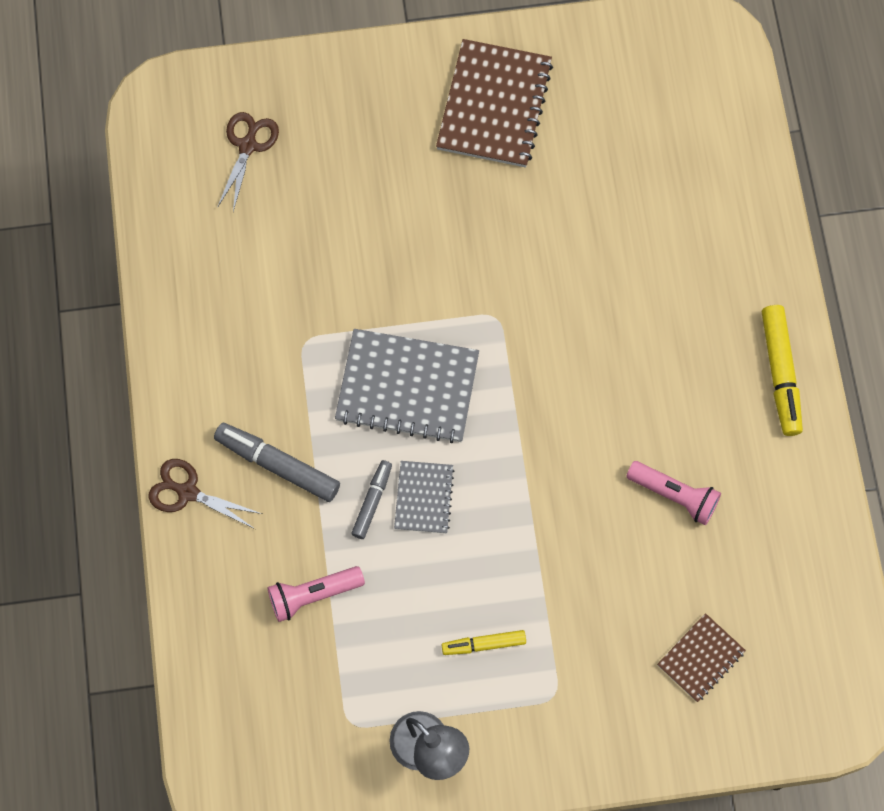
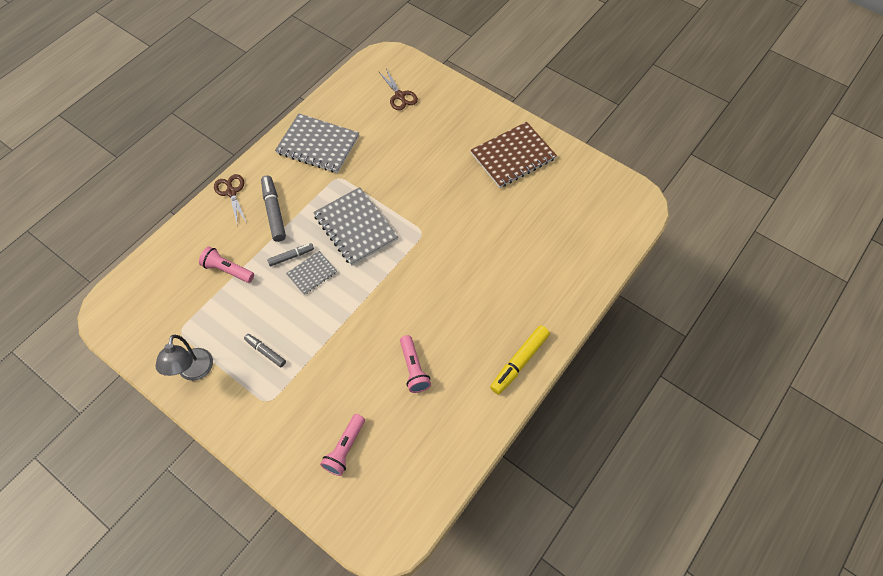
camera: 45 degrees right, 10 degrees down
brown scissors [217,112,279,211] -> brown scissors turned 90 degrees clockwise [378,69,418,110]
yellow marker [442,630,526,655] -> grey marker [244,334,286,367]
brown notebook [657,613,746,702] -> pink flashlight [320,414,365,476]
none -> grey notebook [275,113,359,173]

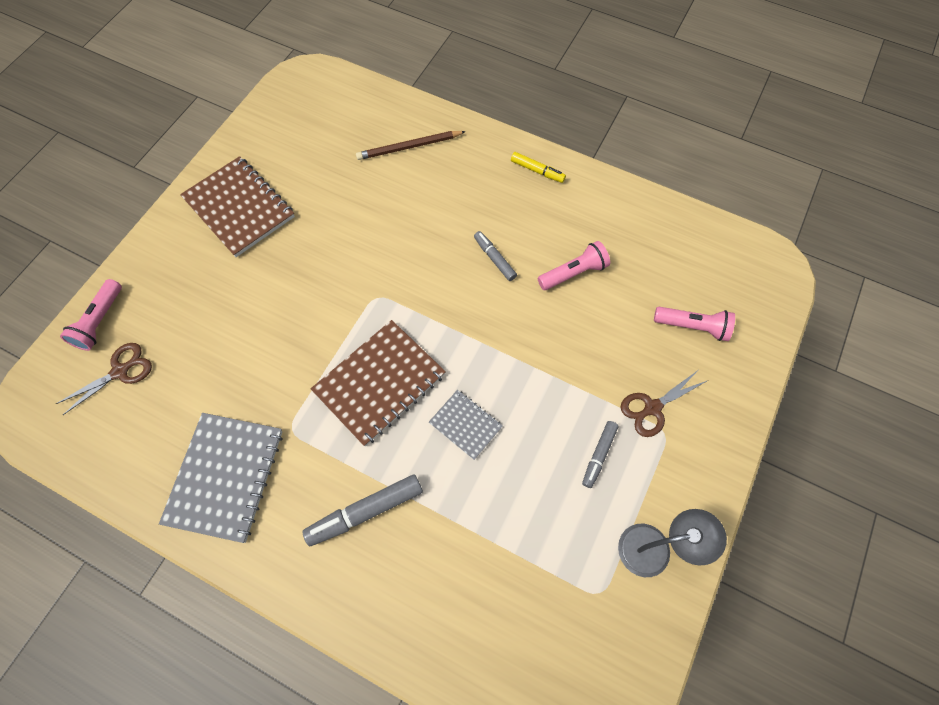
camera: 100 degrees left, 5 degrees up
pink flashlight [199,247,254,283] -> pink flashlight moved to [60,279,122,351]
brown scissors [214,174,247,223] -> brown scissors moved to [620,371,707,437]
grey marker [267,243,314,266] -> grey marker moved to [474,231,517,281]
grey notebook [313,187,398,266] -> brown notebook [311,320,446,446]
yellow marker [490,325,550,394] -> yellow marker [511,152,566,183], size x0.60
none -> brown pencil [356,131,466,160]

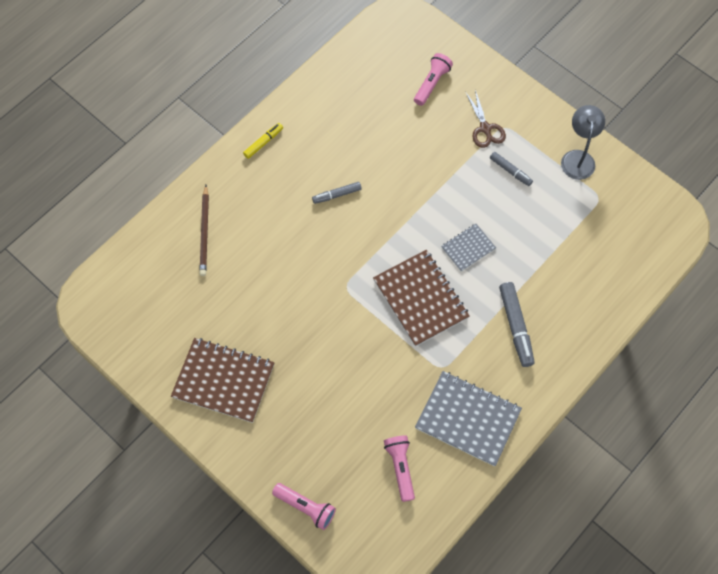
camera: 75 degrees left, 0 degrees up
brown scissors [56,343,152,415] -> none
brown notebook [180,156,295,257] -> brown notebook turned 45 degrees clockwise [171,338,274,423]
pink flashlight [538,241,610,290] -> pink flashlight moved to [384,435,415,502]

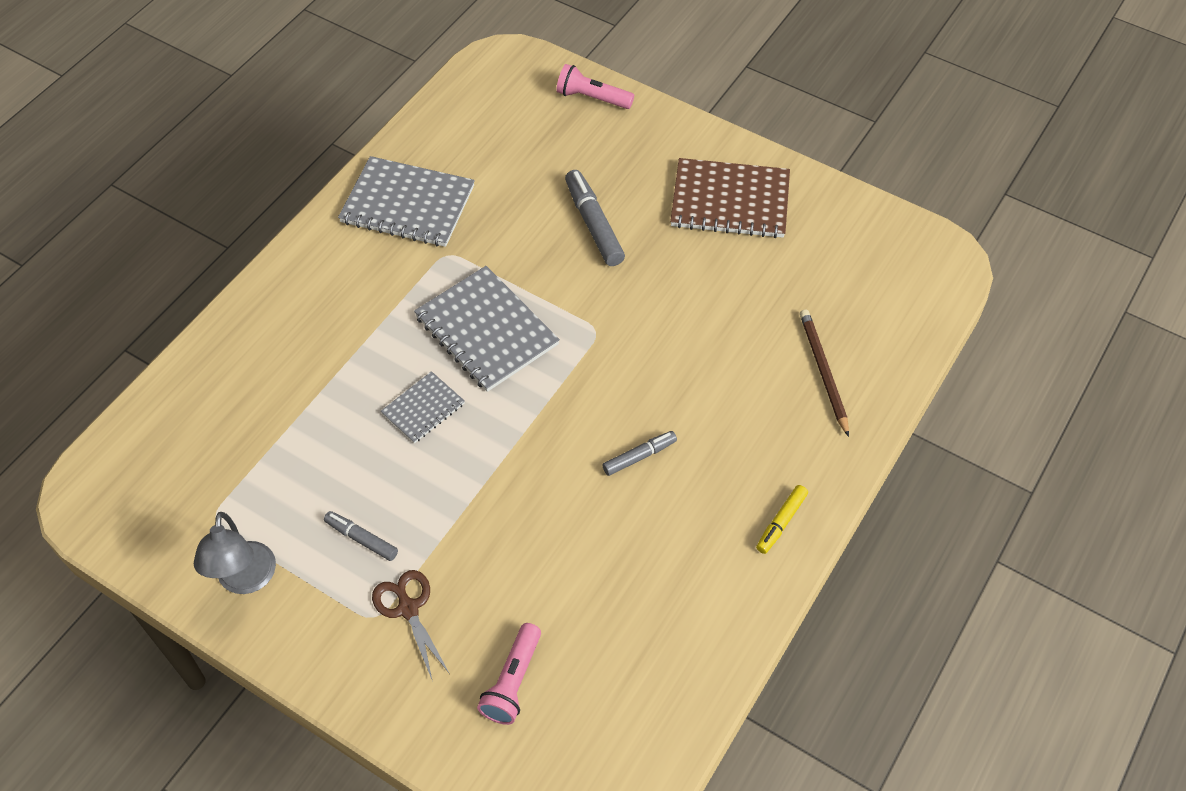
camera: 170 degrees right, 10 degrees down
brown notebook [373,250,470,347] -> grey notebook [414,266,560,392]
pink flashlight [384,435,415,502] -> none
grey marker [499,282,535,367] -> grey marker moved to [565,170,625,266]

